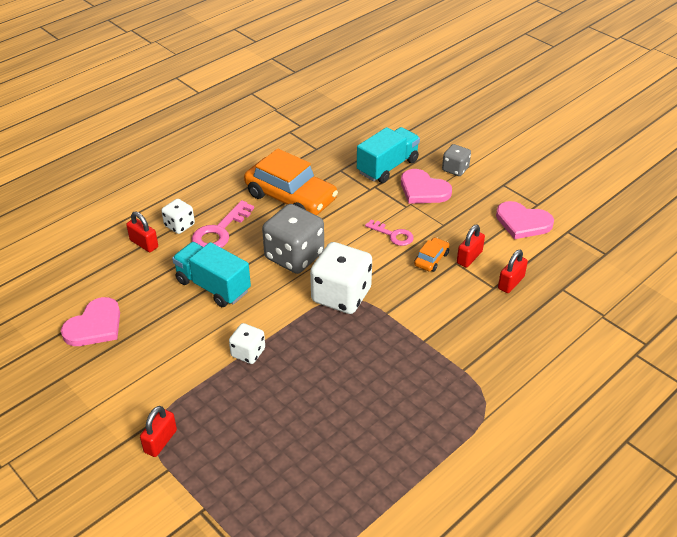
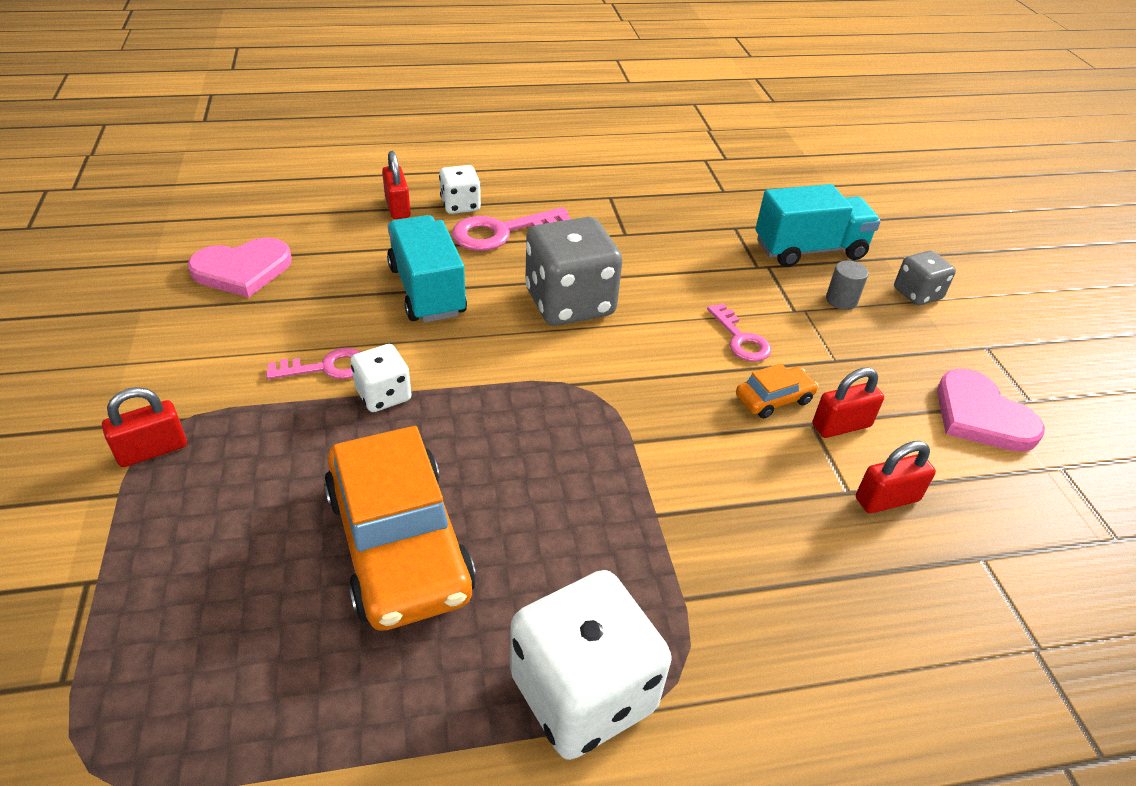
camera: 30 degrees right, 0 degrees up
orange car [244,148,338,215] -> orange car moved to [324,426,476,631]
white dice [310,242,372,314] -> white dice moved to [510,570,672,760]
pink heart [401,169,452,204] -> grey cylinder [826,260,869,310]
none -> pink key [266,348,360,379]

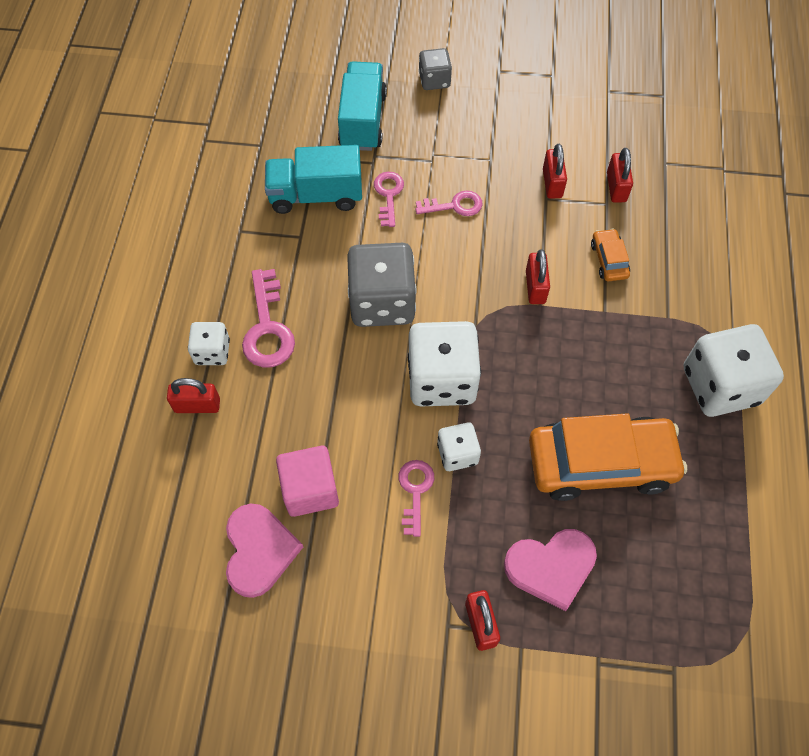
camera: 70 degrees left, 20 degrees up
turquoise truck [387,215,467,323] -> turquoise truck moved to [265,145,362,214]
orange car [736,363,818,418] -> orange car moved to [591,228,630,281]
grey cylinder [826,260,869,310] -> none
pink heart [937,369,1045,452] -> pink heart moved to [504,529,597,611]
none -> pink cube [276,446,339,517]
none -> pink key [374,172,404,227]
none -> white dice [408,321,481,406]
none -> red padlock [526,250,550,304]

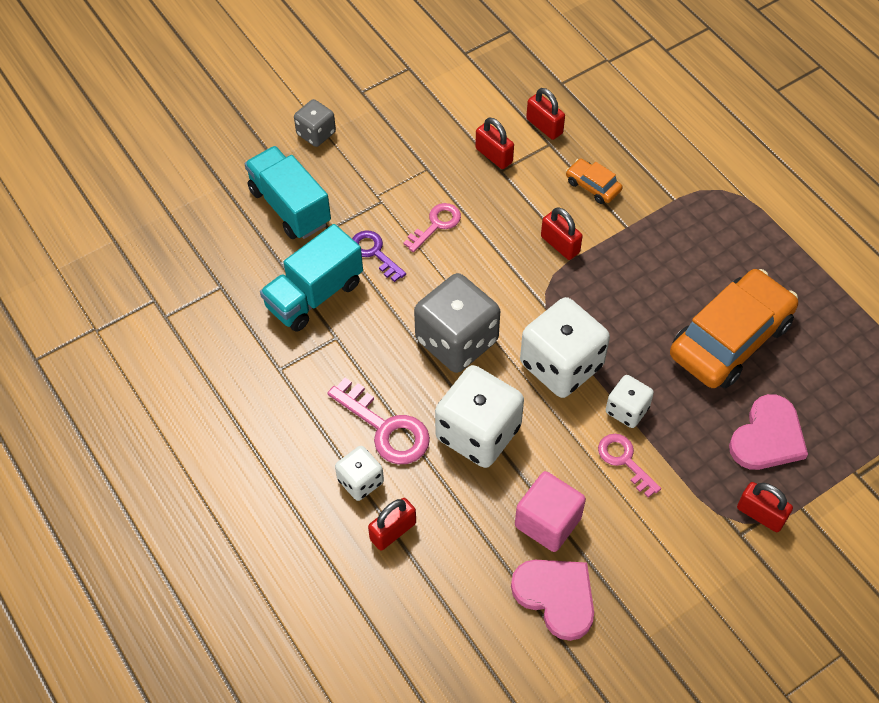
camera: 40 degrees left, 5 degrees down
pink key [374,172,404,227] -> purple key [352,230,406,282]
white dice [684,324,784,417] -> white dice moved to [435,365,524,468]

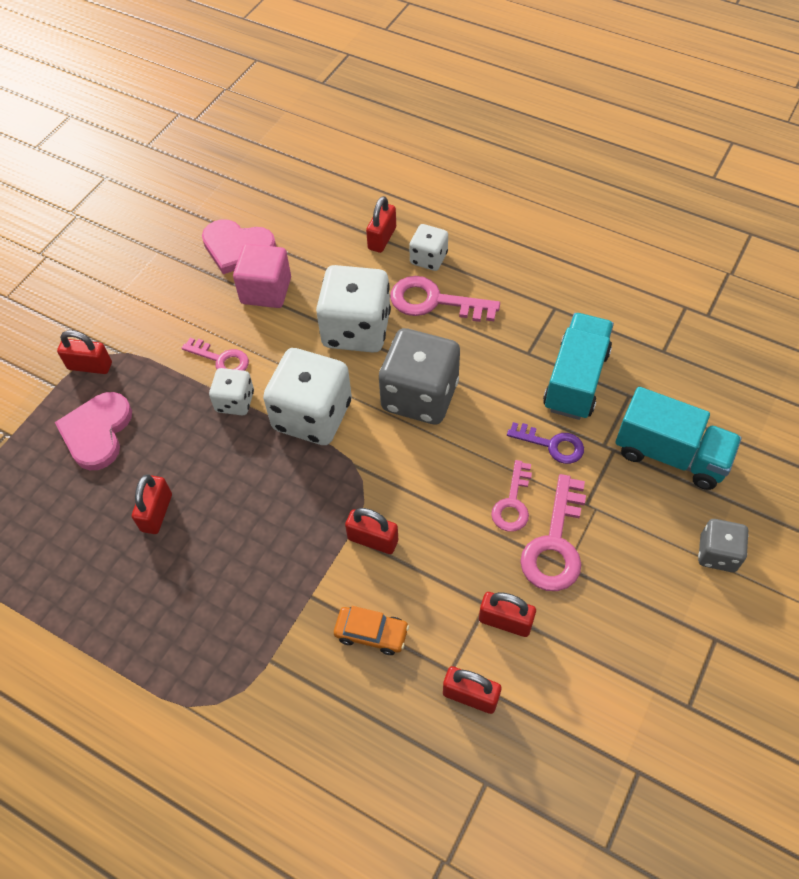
camera: 155 degrees right, 0 degrees up
orange car [670,269,798,388] -> red padlock [132,474,172,534]
none -> pink key [520,474,586,591]

